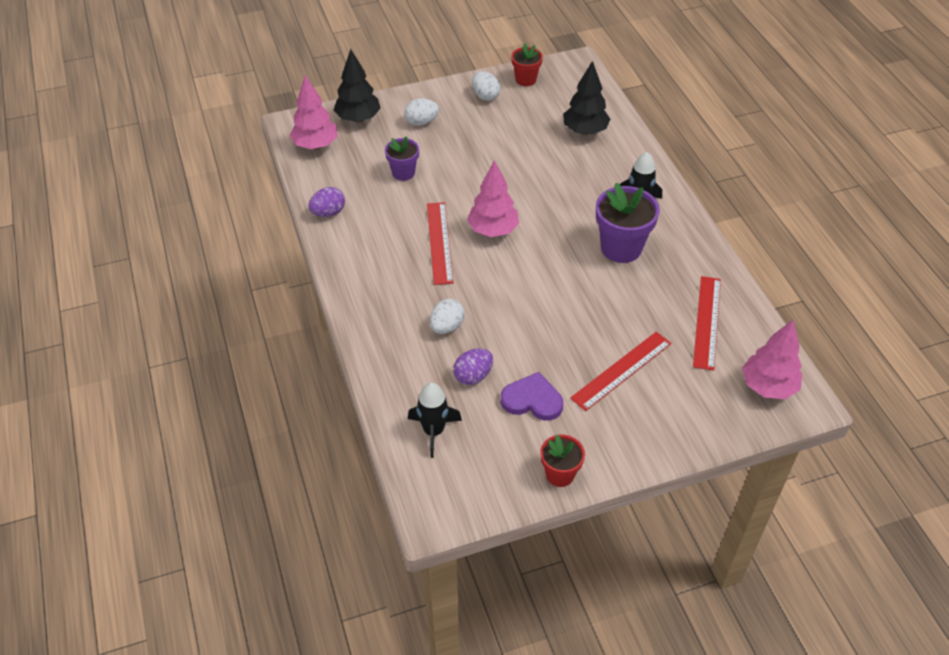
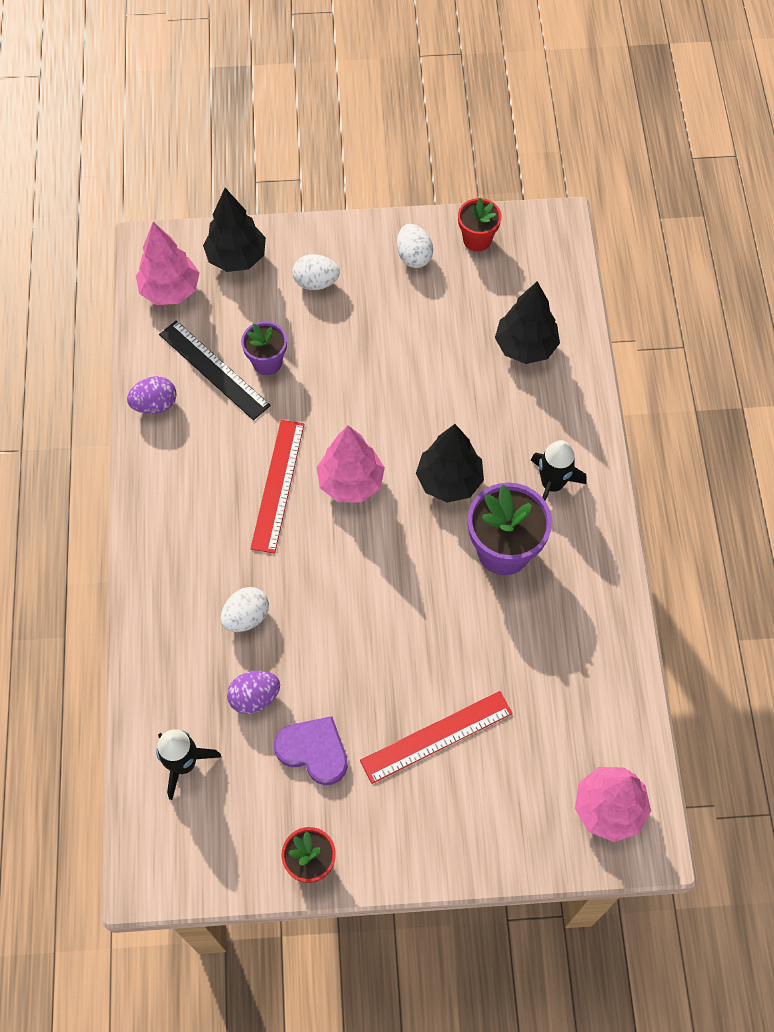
camera: 15 degrees right, 15 degrees up
red ruler [693,276,721,371] -> none
none -> black ruler [159,320,271,420]
none -> black tree [416,424,484,503]

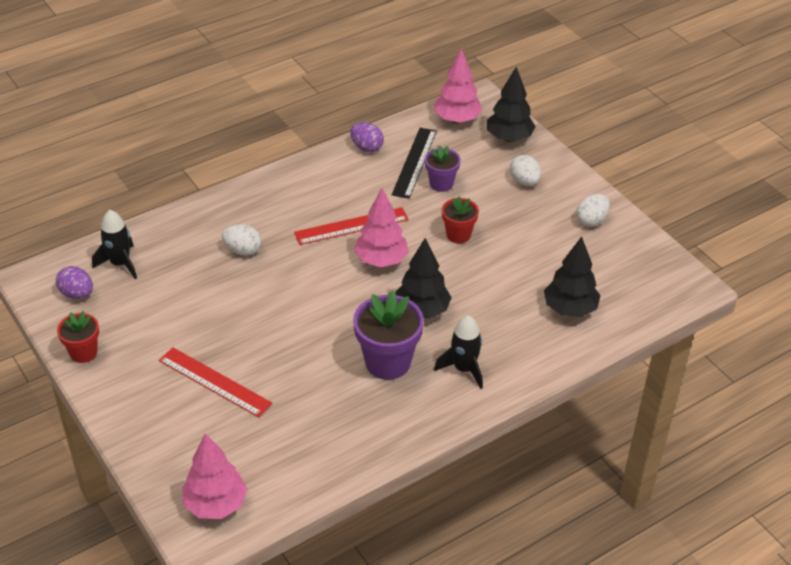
camera: 60 degrees right, 20 degrees down
purple egg [227,671,280,714] -> purple egg moved to [56,266,93,299]
purple heart [274,716,348,785] -> none
red flower pot [458,198,502,251] -> red flower pot moved to [442,196,479,243]

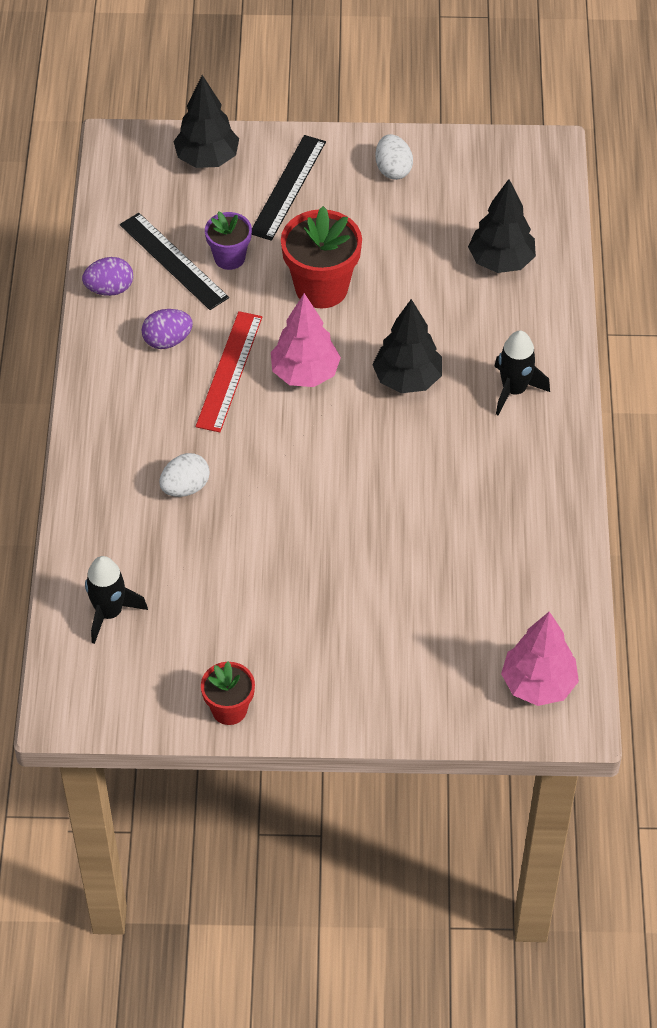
camera: 55 degrees left, 10 degrees up
purple egg [56,266,93,299] -> purple egg moved to [141,309,193,349]
red ruler [159,347,272,417] -> none
purple flower pot [353,290,424,380] -> none
pink tree [434,48,483,124] -> none
red flower pot [442,196,479,243] -> red flower pot [281,206,362,308], size x1.69
white egg [510,155,541,186] -> black ruler [252,135,326,241]

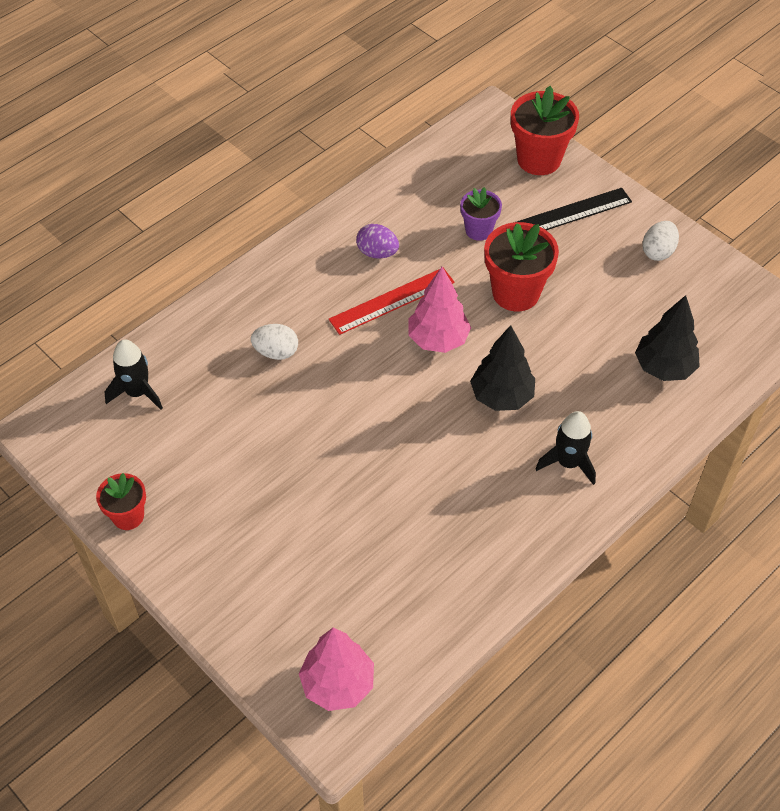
camera: 45 degrees right, 0 degrees up
purple egg [82,257,133,296] -> none
black ruler [120,213,229,310] -> none
black tree [173,75,239,168] -> red flower pot [511,86,579,175]

